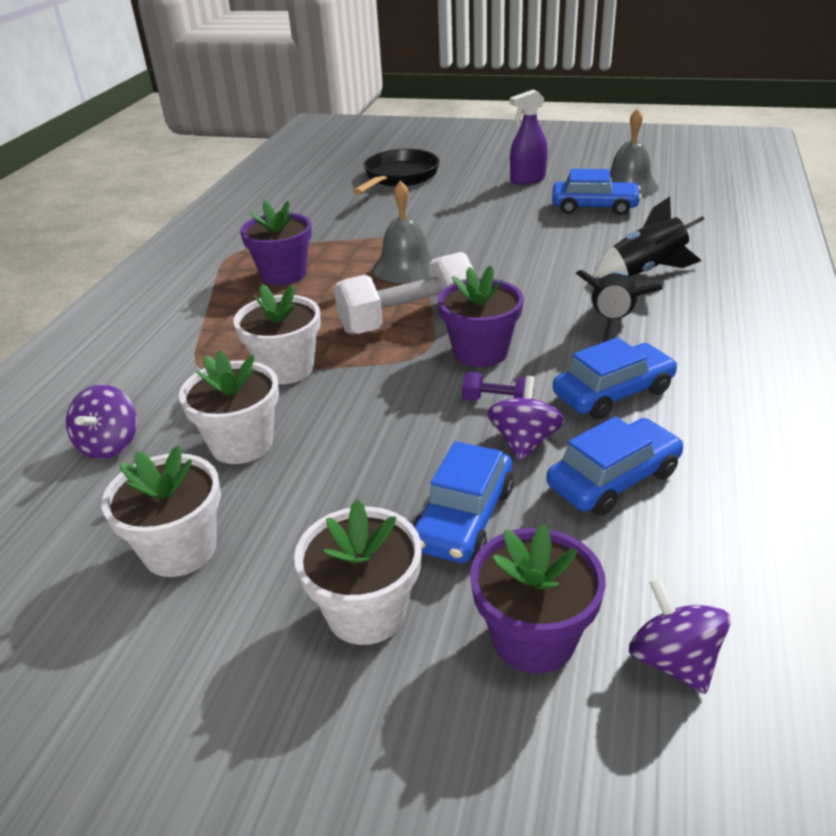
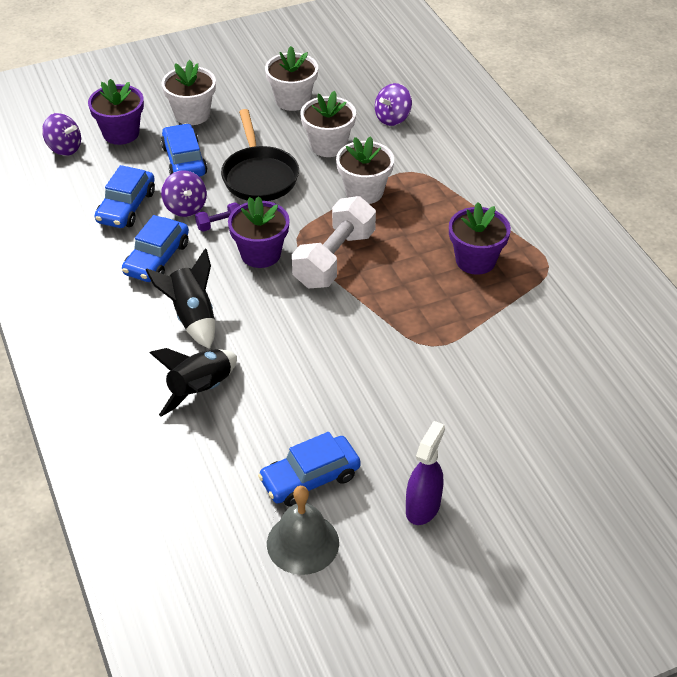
camera: 140 degrees right, 10 degrees up
purple spinning top [66,384,137,459] -> purple spinning top turned 105 degrees counterclockwise [375,83,412,126]
black pan [353,149,440,195] -> black pan moved to [221,109,299,201]
grey bell [373,180,435,283] -> none

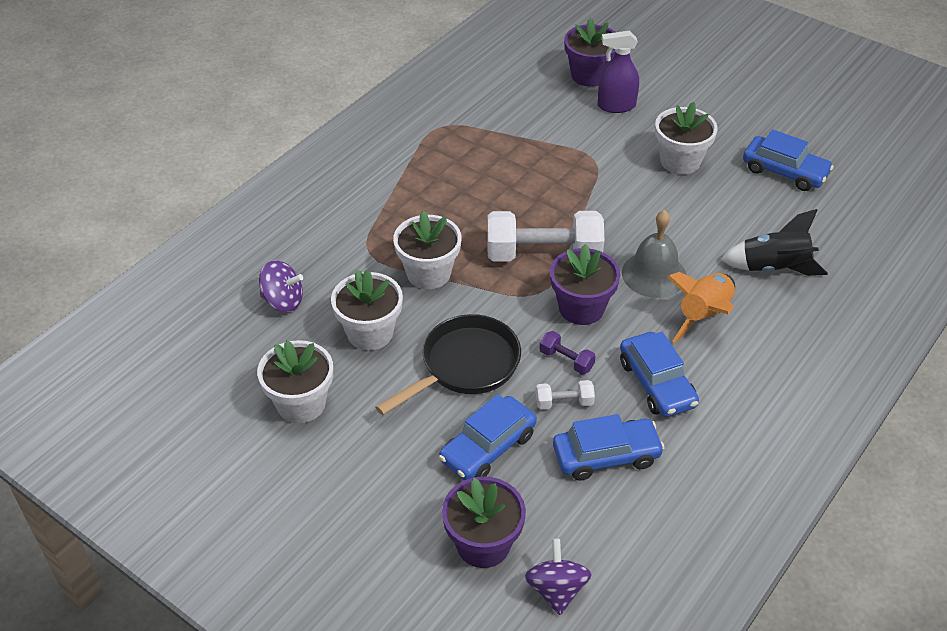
camera: 120 degrees left, 0 degrees up
blue car [122,215,189,282] -> blue car turned 75 degrees clockwise [620,332,699,417]
black rocket [146,249,215,349] -> orange rocket [667,272,735,343]
purple spinning top [161,170,207,217] -> white dumbbell [536,380,595,409]
white flower pot [162,60,216,125] -> white flower pot moved to [655,102,718,175]
grey bell [267,486,339,575] -> grey bell moved to [622,210,686,298]
purple spray bottle [406,421,445,525] -> purple spray bottle moved to [598,31,639,113]
purple flower pot [449,202,511,275] -> purple flower pot moved to [564,18,615,87]

